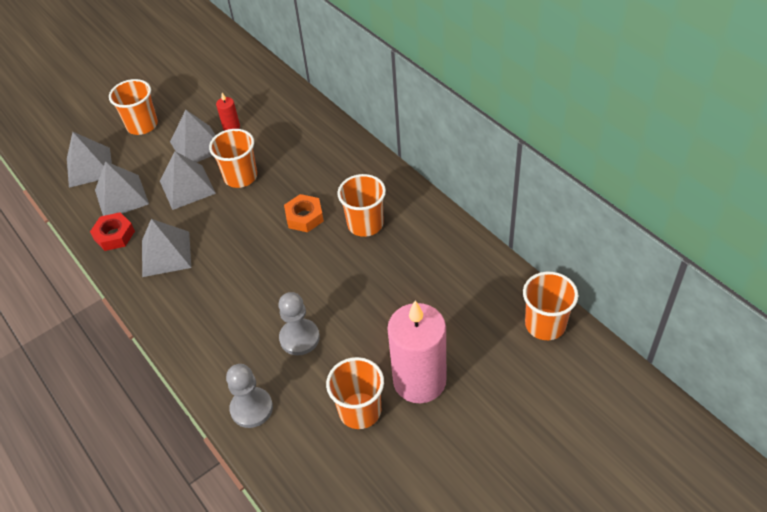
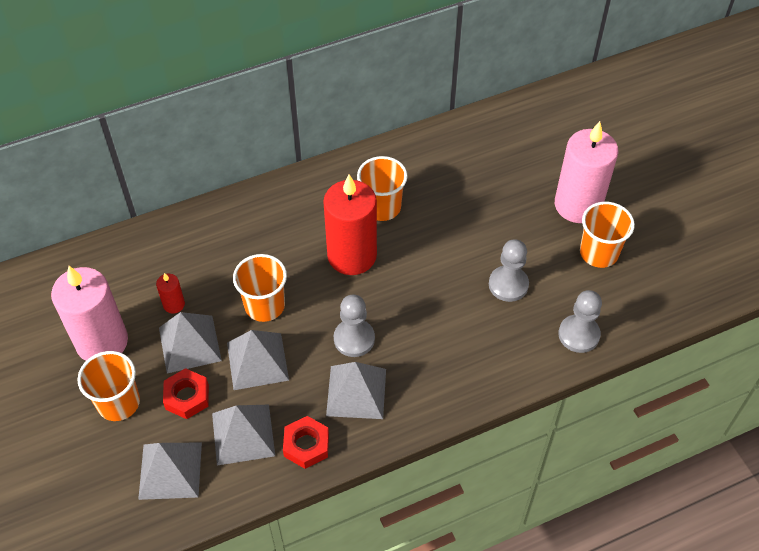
camera: 80 degrees left, 5 degrees up
orange nut [284,194,324,232] -> red candle [323,174,377,275]
orange cup [523,272,578,340] -> none
none -> pink candle [51,266,128,361]
none -> red nut [163,368,209,419]
none -> grey pawn [334,295,375,357]

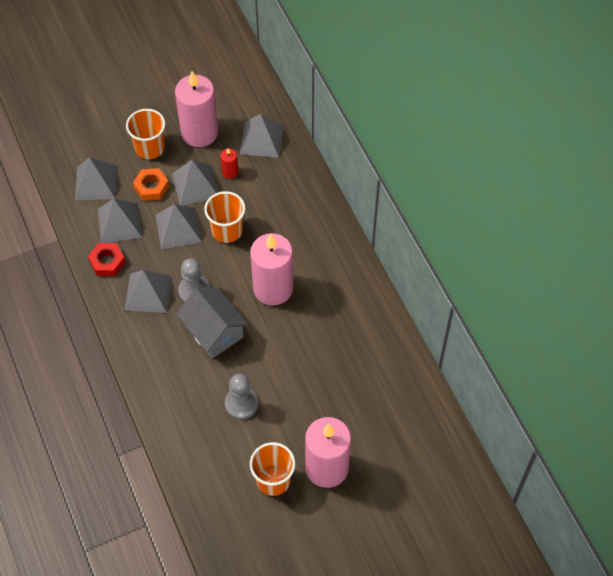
camera: 90 degrees right, 5 degrees up
red nut [163,368,209,419] -> orange nut [133,168,169,201]
red candle [323,174,377,275] -> pink candle [250,233,293,305]
orange cup [357,156,408,221] -> none
grey pawn [558,290,602,353] -> none
none -> grey house [177,287,249,358]
none -> grey pyramid [240,114,284,158]

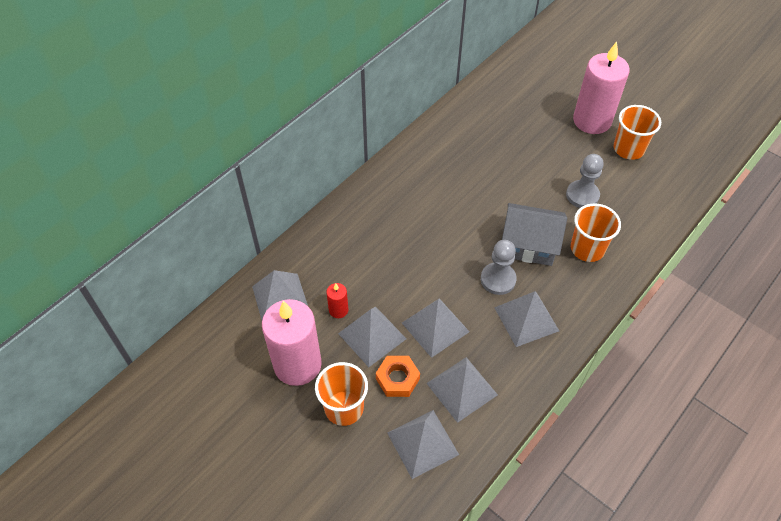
camera: 115 degrees left, 5 degrees down
red nut [88,243,126,276] -> none
grey house [177,287,249,358] -> grey house turned 75 degrees clockwise [502,203,567,266]
orange cup [204,191,245,243] -> orange cup moved to [571,203,621,262]
pink candle [250,233,293,305] -> none

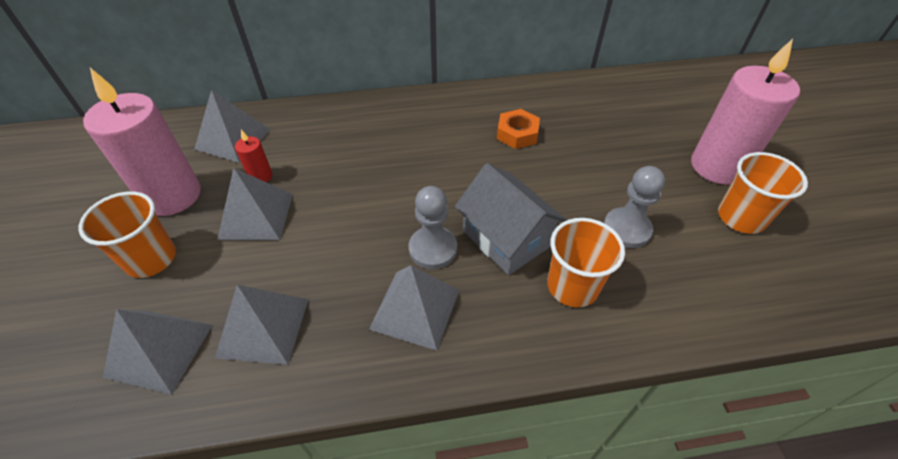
camera: 40 degrees right, 5 degrees down
orange nut [376,356,420,397] -> orange nut moved to [497,109,540,149]
grey pyramid [402,298,470,358] -> none

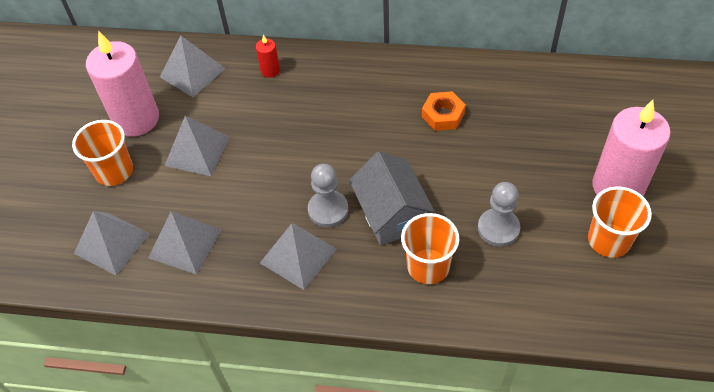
camera: 20 degrees right, 5 degrees up
red candle [235,130,272,182] -> red candle moved to [256,35,280,78]

